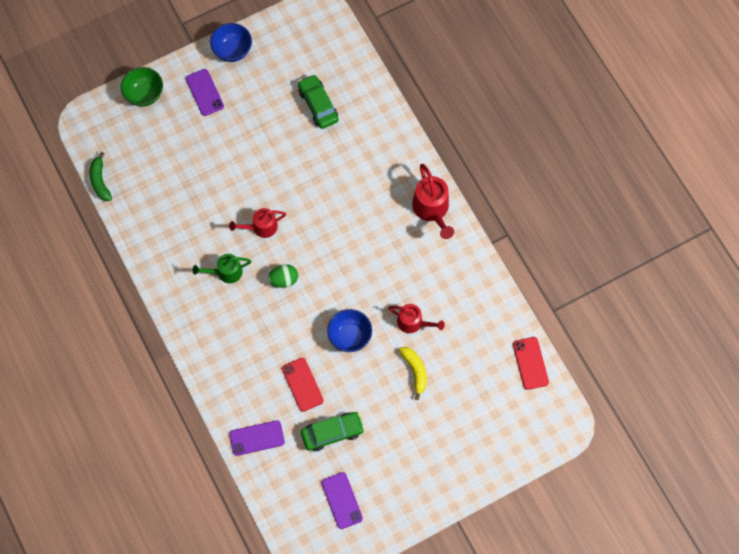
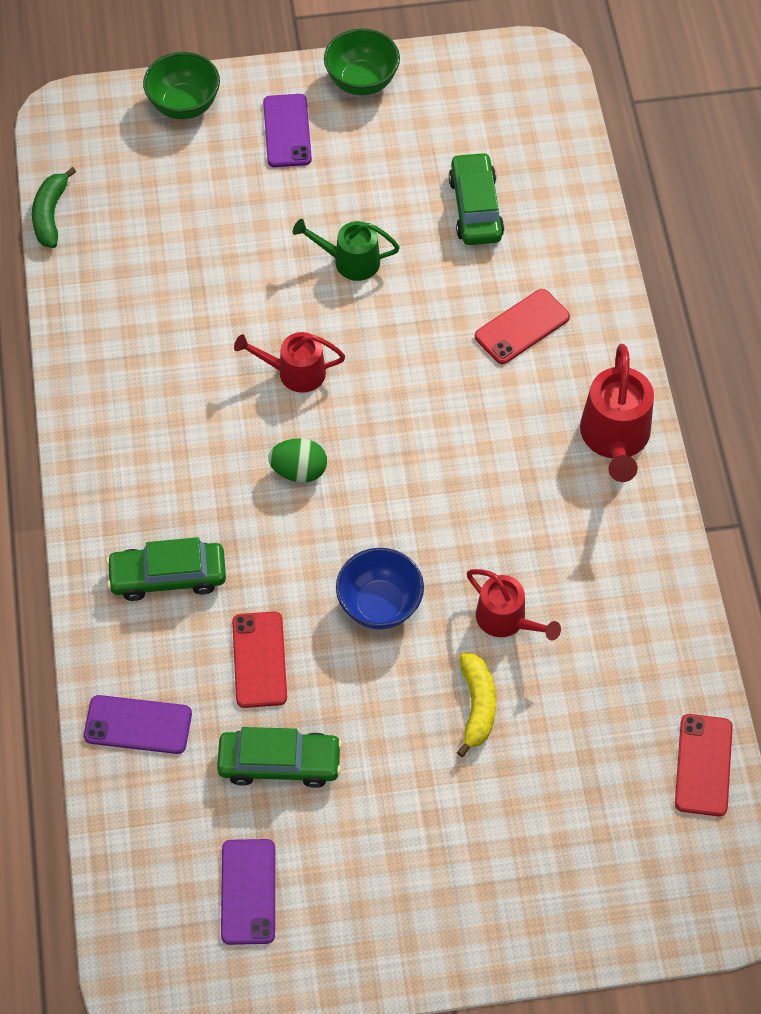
camera: 20 degrees right, 10 degrees down
green watering can [192,254,251,283] -> green watering can moved to [293,219,400,281]
blue bowl [210,23,252,62] -> green bowl [324,28,400,95]
none -> green car [106,537,226,601]
none -> red phone [475,289,570,364]

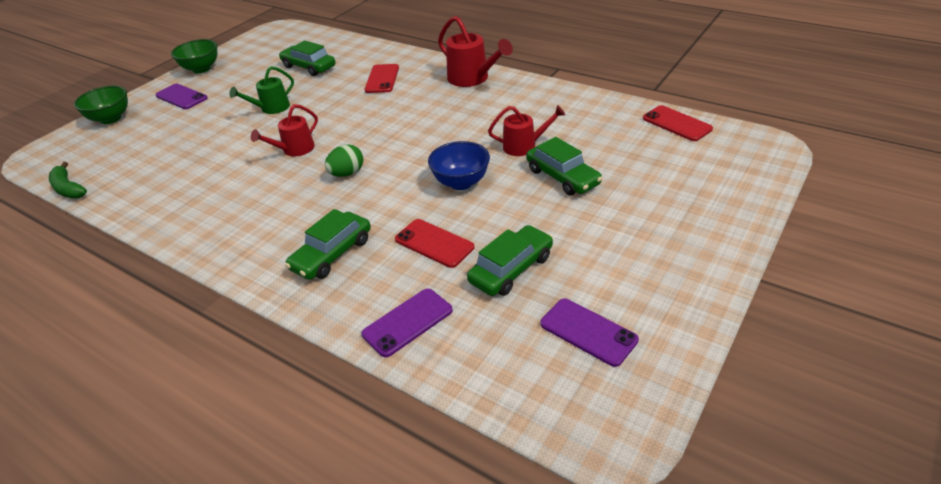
camera: 45 degrees left, 20 degrees down
yellow banana [457,652,496,757] -> green car [526,137,603,195]

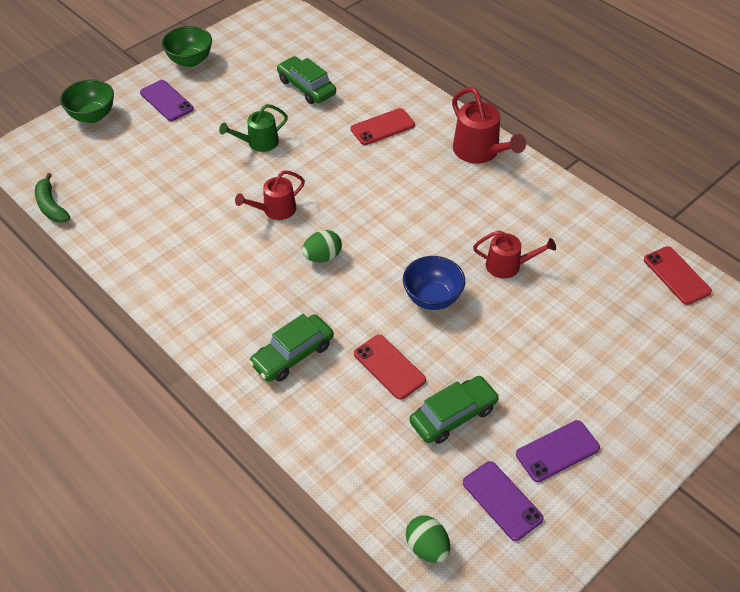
camera: 10 degrees right, 10 degrees up
purple phone [361,288,453,357] -> purple phone moved to [516,420,600,482]
red phone [365,64,399,93] -> red phone turned 45 degrees clockwise [351,108,415,145]
green car [526,137,603,195] -> none
none -> green egg [406,515,450,563]

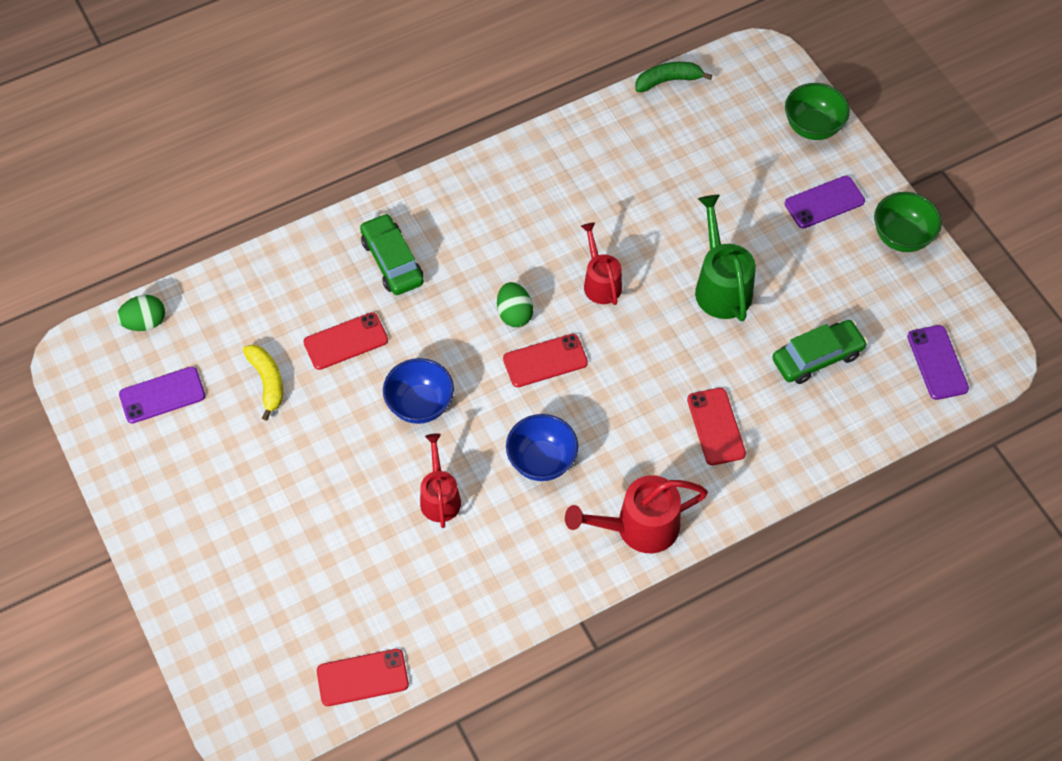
camera: 105 degrees right, 10 degrees up
green watering can [219,104,288,152] -> green watering can [695,195,756,322], size x1.50
green car [409,376,499,444] -> yellow banana [243,345,283,421]
red watering can [473,231,556,279] -> red watering can turned 150 degrees clockwise [420,434,461,528]
purple phone [516,420,600,482] -> purple phone moved to [907,325,969,400]
none -> red phone [503,334,588,387]
none -> blue bowl [506,414,578,481]

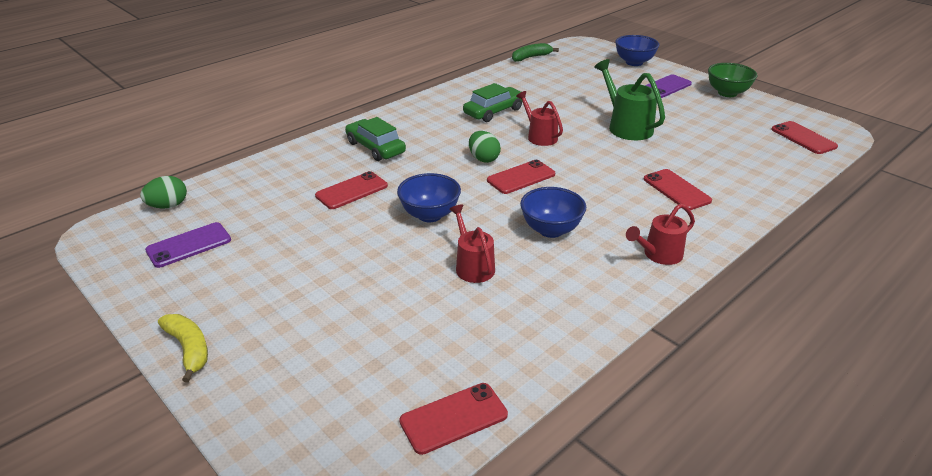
camera: 15 degrees left, 25 degrees down
yellow banana [243,345,283,421] -> yellow banana moved to [158,314,208,382]
red watering can [565,475,708,553] -> red watering can [626,203,695,265], size x0.66
green car [772,320,868,384] -> green car moved to [463,83,522,122]
green bowl [785,83,850,140] -> blue bowl [615,35,659,66]
purple phone [907,325,969,400] -> red phone [771,121,838,154]

